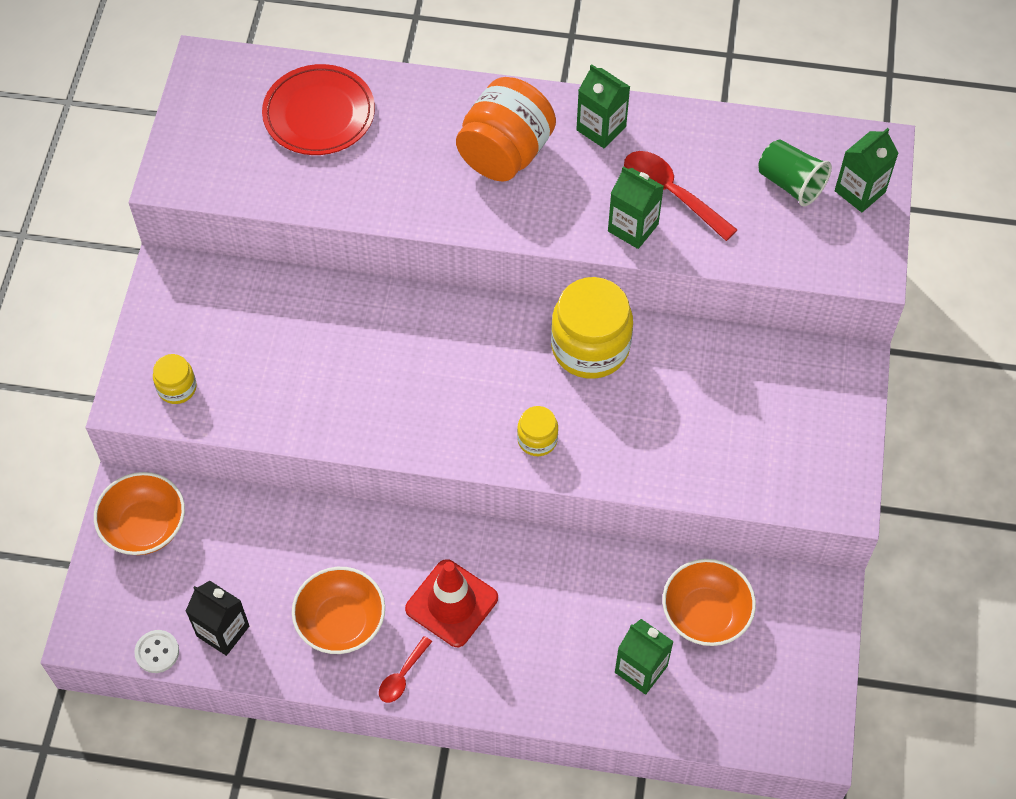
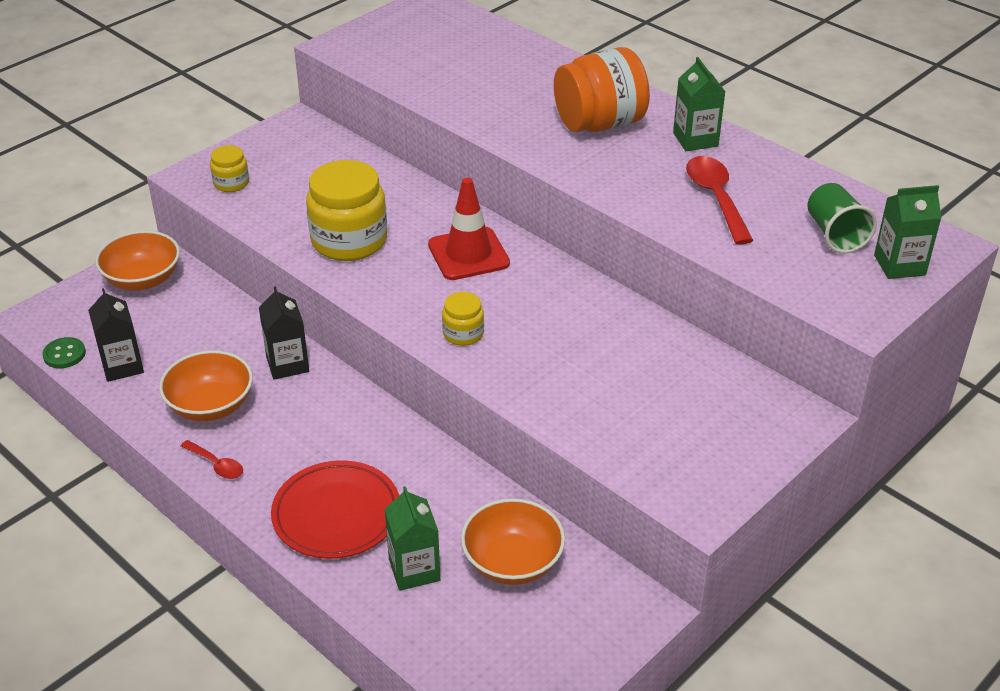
camera: 35 degrees right, 20 degrees down
white button [134,630,179,673] -> green button [42,337,86,368]
red plate [262,64,375,155] -> red plate moved to [271,460,399,559]
red spoon [379,636,432,703] -> red spoon turned 120 degrees counterclockwise [181,440,243,479]
red traffic cone [405,559,498,647] -> red traffic cone moved to [428,178,510,280]
yellow jar [551,277,633,379] -> yellow jar moved to [306,160,387,261]
green carton [608,166,664,249] -> none
none -> black carton [259,286,309,380]

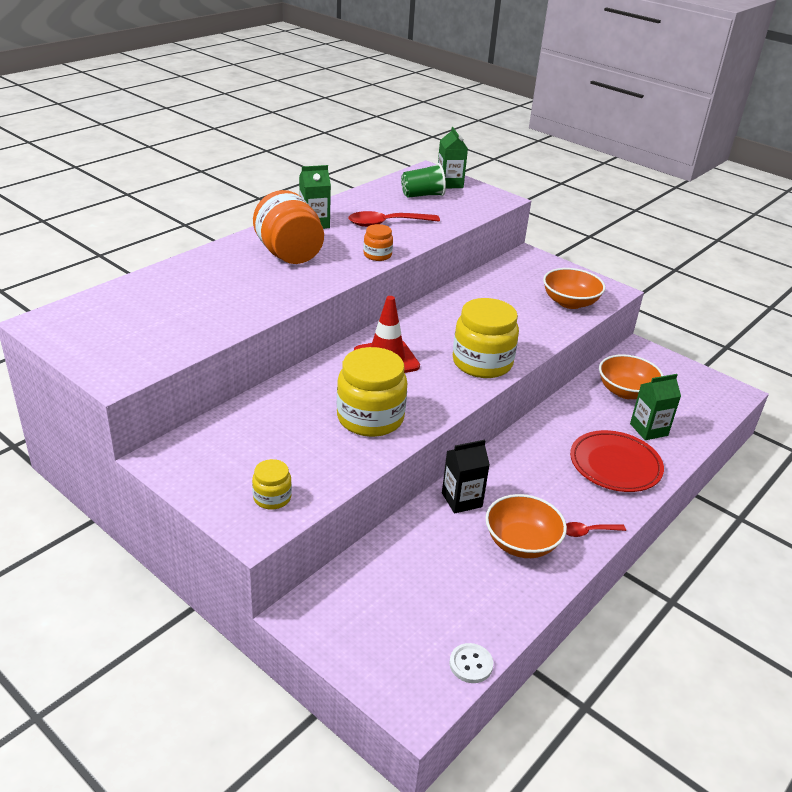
camera: 95 degrees left, 5 degrees down
green button [42,337,86,368] -> white button [449,643,493,683]
black carton [88,288,144,382] -> none
orange bowl [95,231,180,290] -> orange bowl moved to [543,268,606,309]
red spoon [181,440,243,479] -> red spoon turned 135 degrees counterclockwise [566,522,626,537]
yellow jar [442,292,484,346] -> yellow jar [453,298,519,378], size x2.02
none -> orange jar [363,224,393,261]

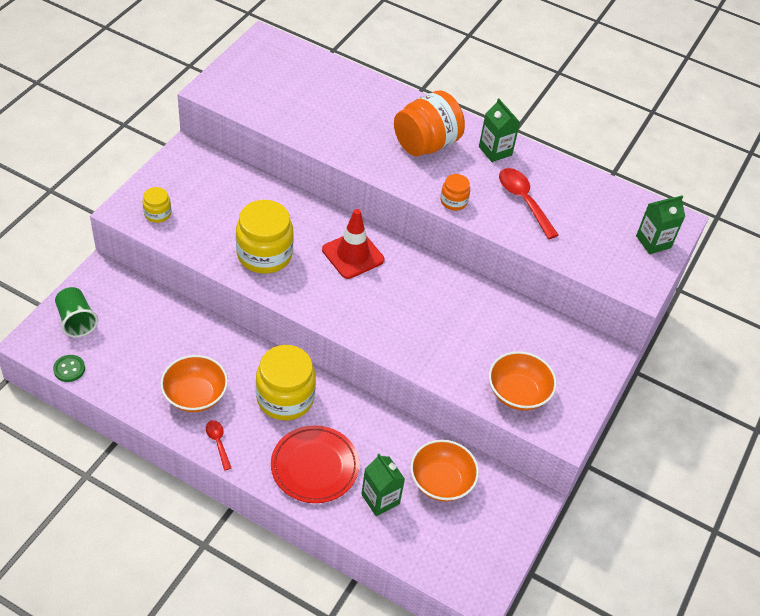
camera: 75 degrees right, 15 degrees up
green cup [401,163,446,198] -> green cup moved to [55,287,98,337]
black carton [442,440,490,514] -> none
white button [449,643,493,683] -> green button [53,355,85,382]
yellow jar [453,298,519,378] -> yellow jar moved to [256,345,316,420]

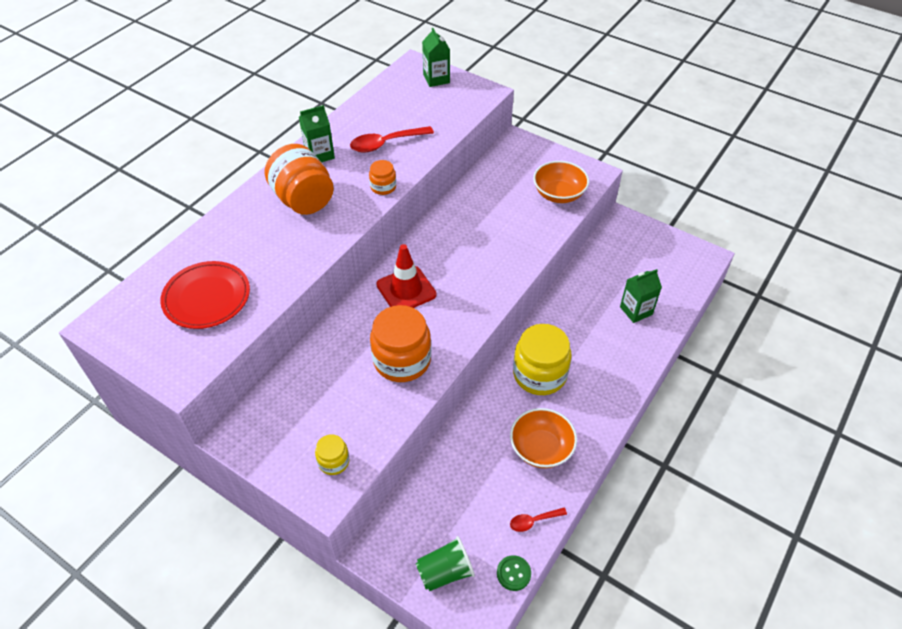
camera: 80 degrees left, 0 degrees up
red spoon [206,420,231,470] -> red spoon moved to [510,508,567,532]
yellow jar [236,200,294,274] -> orange jar [370,305,431,382]
red plate [271,425,359,503] -> red plate moved to [160,261,250,329]
orange bowl [410,440,479,502] -> none

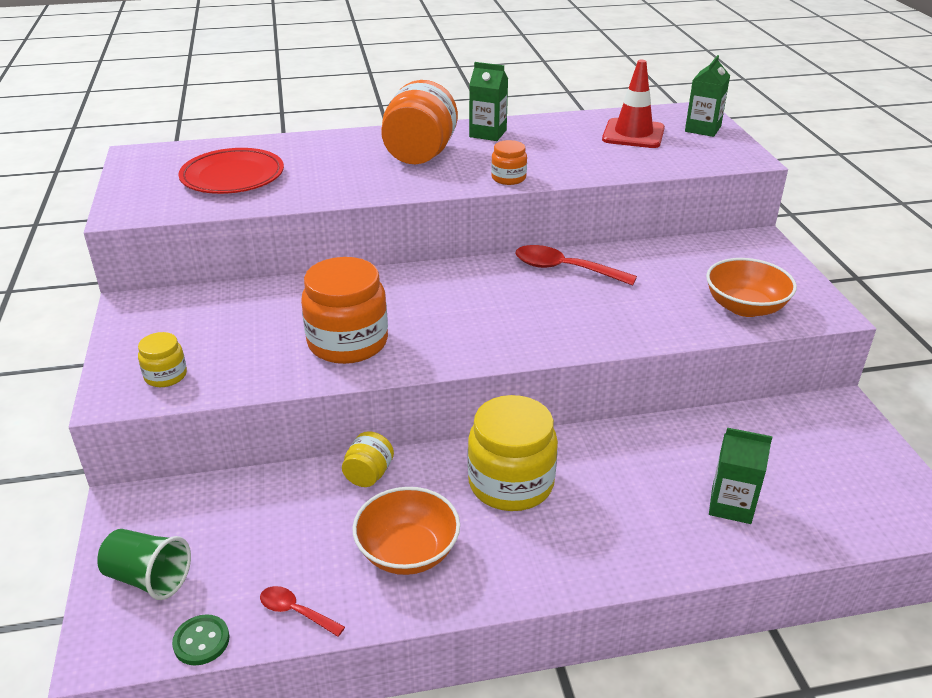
camera: 45 degrees right, 15 degrees down
red spoon [350,126,434,152] -> red spoon moved to [515,245,637,286]
red traffic cone [376,244,437,308] -> red traffic cone moved to [602,60,665,148]
none -> yellow jar [342,431,394,487]

